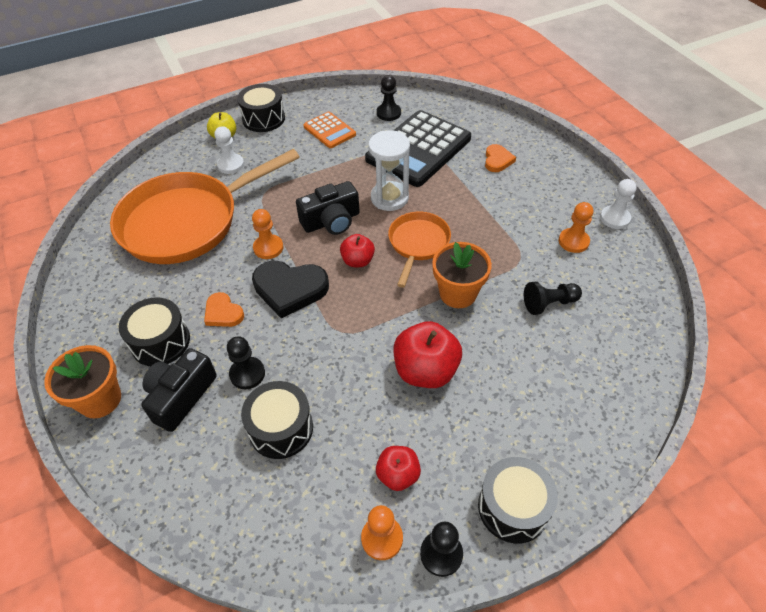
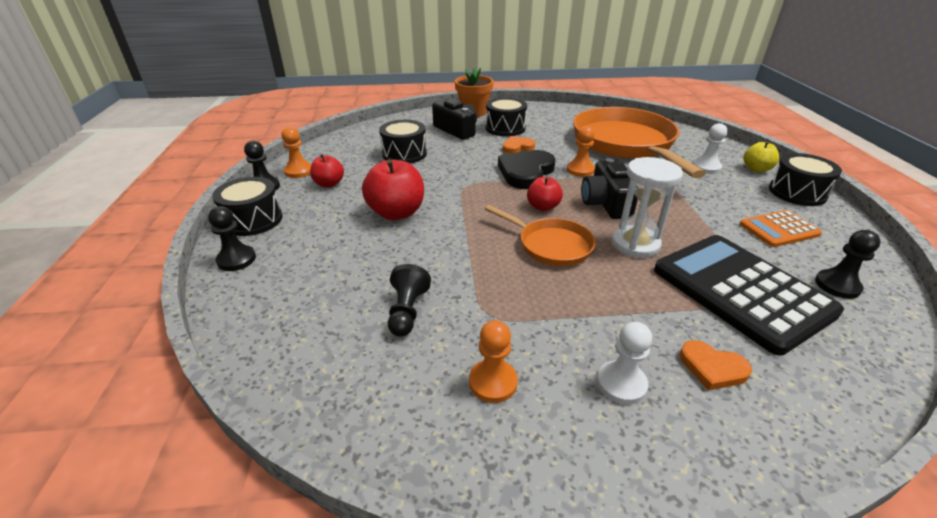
camera: 110 degrees right, 15 degrees down
black pawn [227,336,265,389] -> black pawn moved to [208,206,256,271]
orange flower pot [432,242,492,308] -> none
white pawn [600,179,637,229] -> white pawn moved to [597,322,652,405]

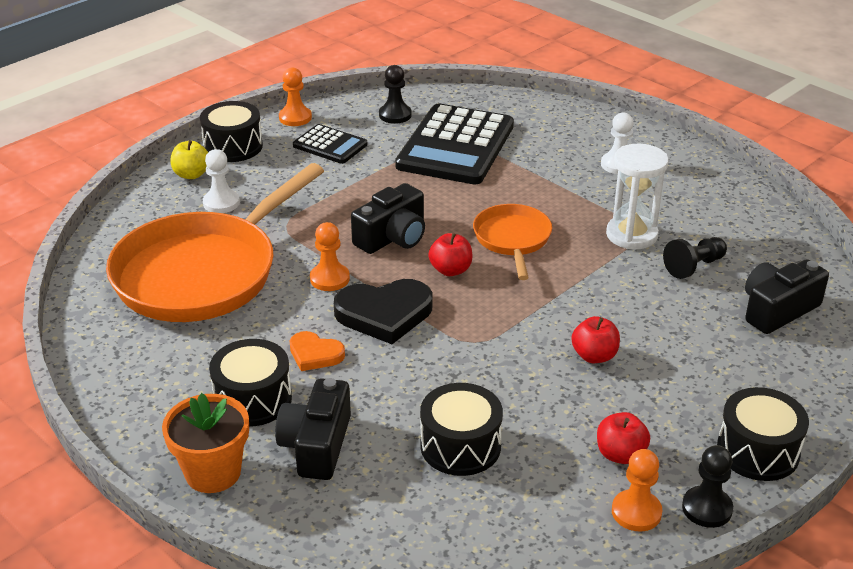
camera: 130 degrees left, 0 degrees up
black pawn [208,206,256,271] -> none
red apple [362,159,424,220] -> red apple [571,316,620,363], size x0.59
orange pawn [469,320,518,403] -> orange pawn moved to [279,67,312,126]
white hourglass [612,157,683,258] -> white hourglass moved to [606,144,669,249]
orange heart [680,340,752,391] -> none
orange calculator [740,210,822,247] -> black calculator [293,124,367,164]
none -> black camera [745,259,829,334]

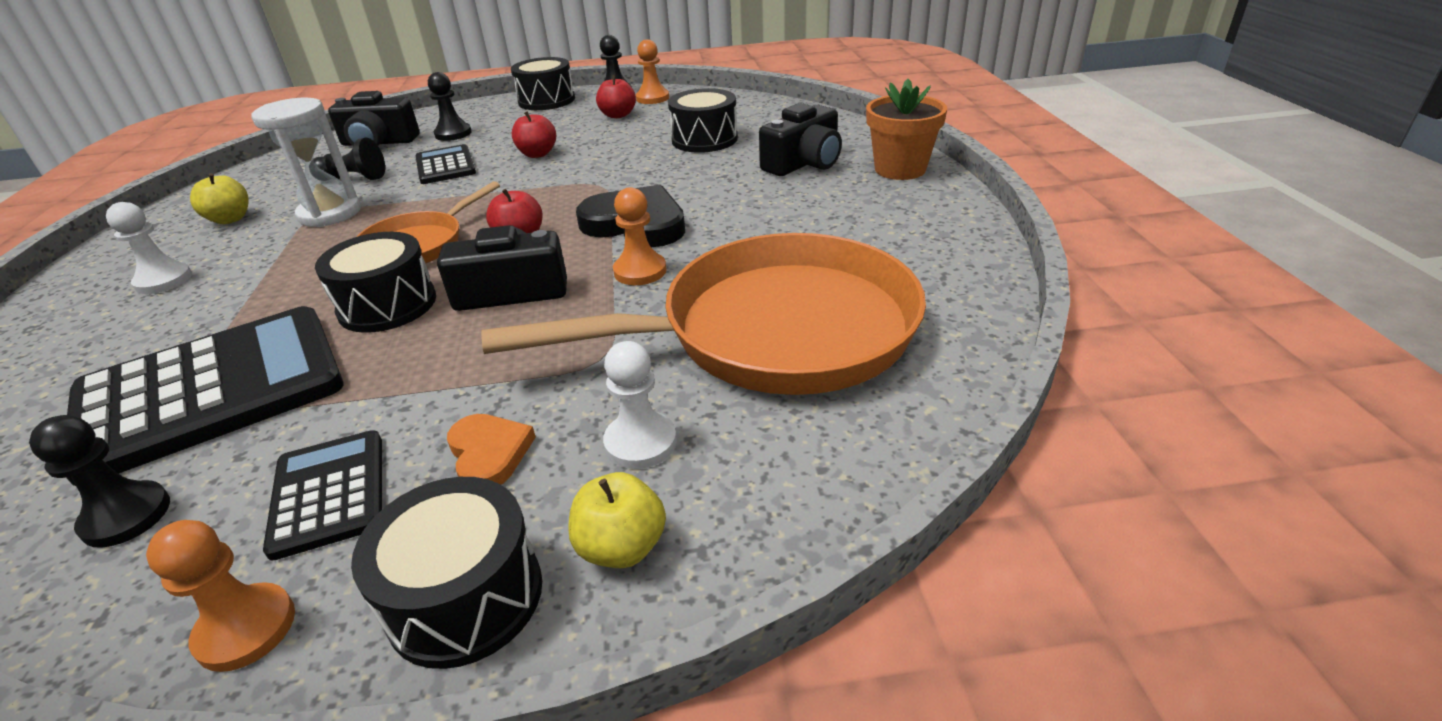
camera: 140 degrees left, 0 degrees up
black drum [209,339,292,427] -> black drum moved to [315,232,436,333]
orange heart [290,331,345,371] -> orange heart moved to [447,414,536,485]
none -> yellow apple [190,173,249,224]
none -> black calculator [416,144,476,184]
none -> black pawn [428,72,472,141]

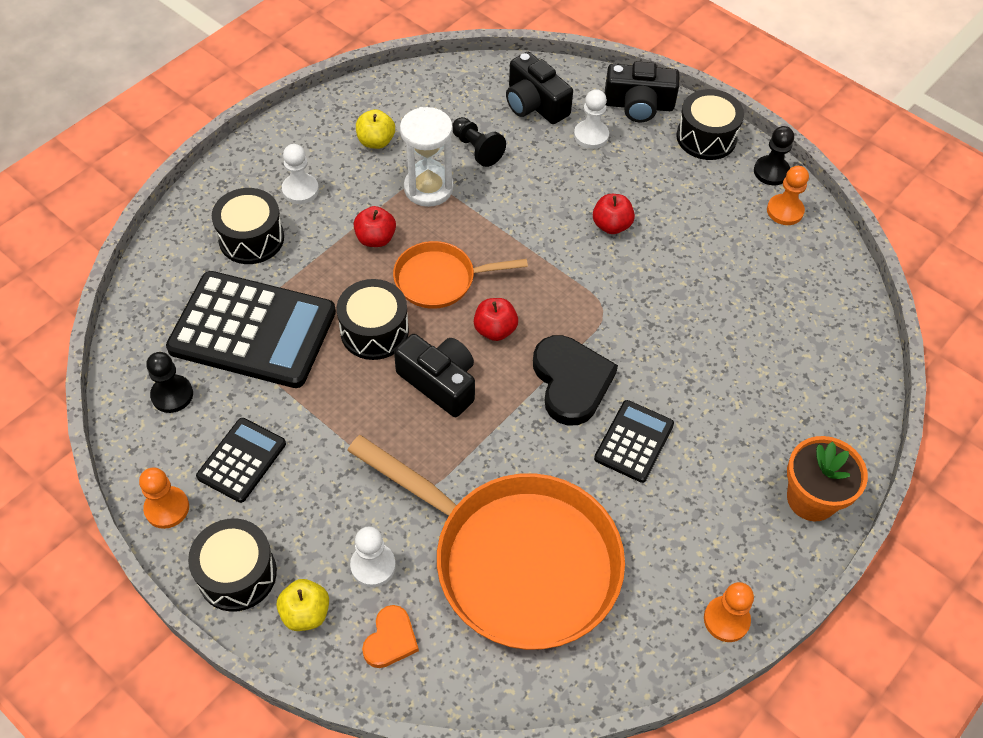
camera: 45 degrees right, 20 degrees up
black calculator [416,144,476,184] -> black calculator moved to [594,400,674,483]
black pawn [428,72,472,141] -> white pawn [574,89,609,149]
orange heart [447,414,536,485] -> orange heart moved to [362,605,419,668]
red apple [596,75,636,118] -> red apple moved to [353,206,396,247]
orange pawn [613,187,667,285] -> orange pawn moved to [704,582,754,642]
black drum [668,88,738,153] -> black drum moved to [212,188,284,264]
black camera [759,103,842,176] -> black camera moved to [605,61,679,122]

